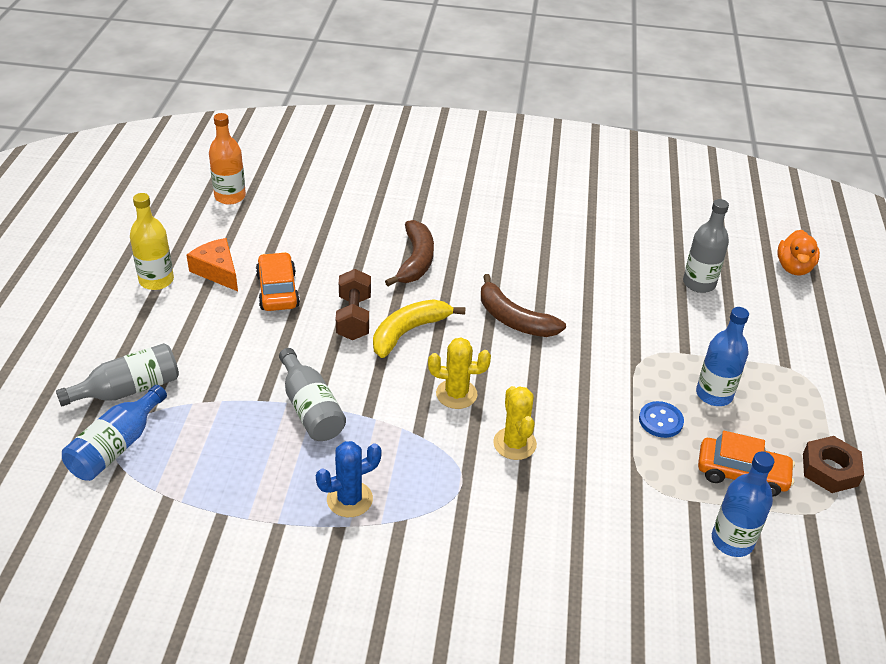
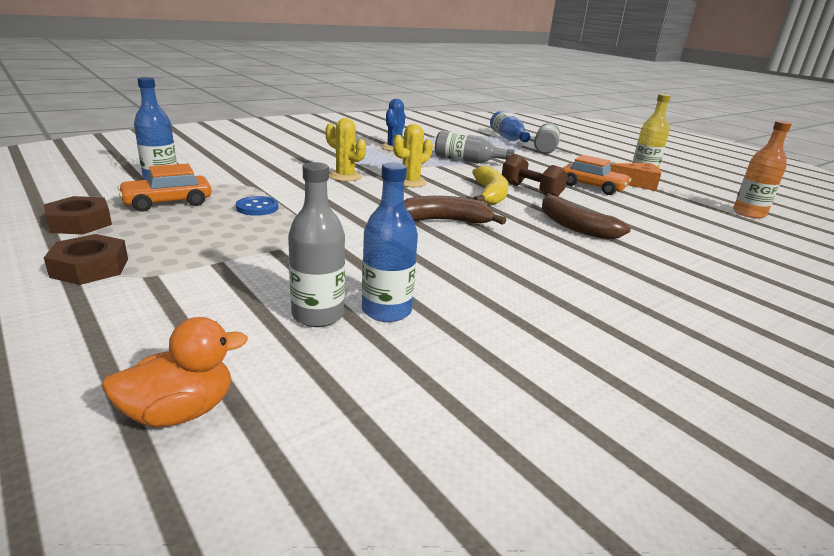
camera: 135 degrees right, 15 degrees down
blue bottle [696,307,749,406] -> blue bottle moved to [362,162,418,322]
orange duck [777,230,820,275] -> orange duck turned 90 degrees clockwise [101,317,248,427]
none -> brown nut [44,234,128,285]

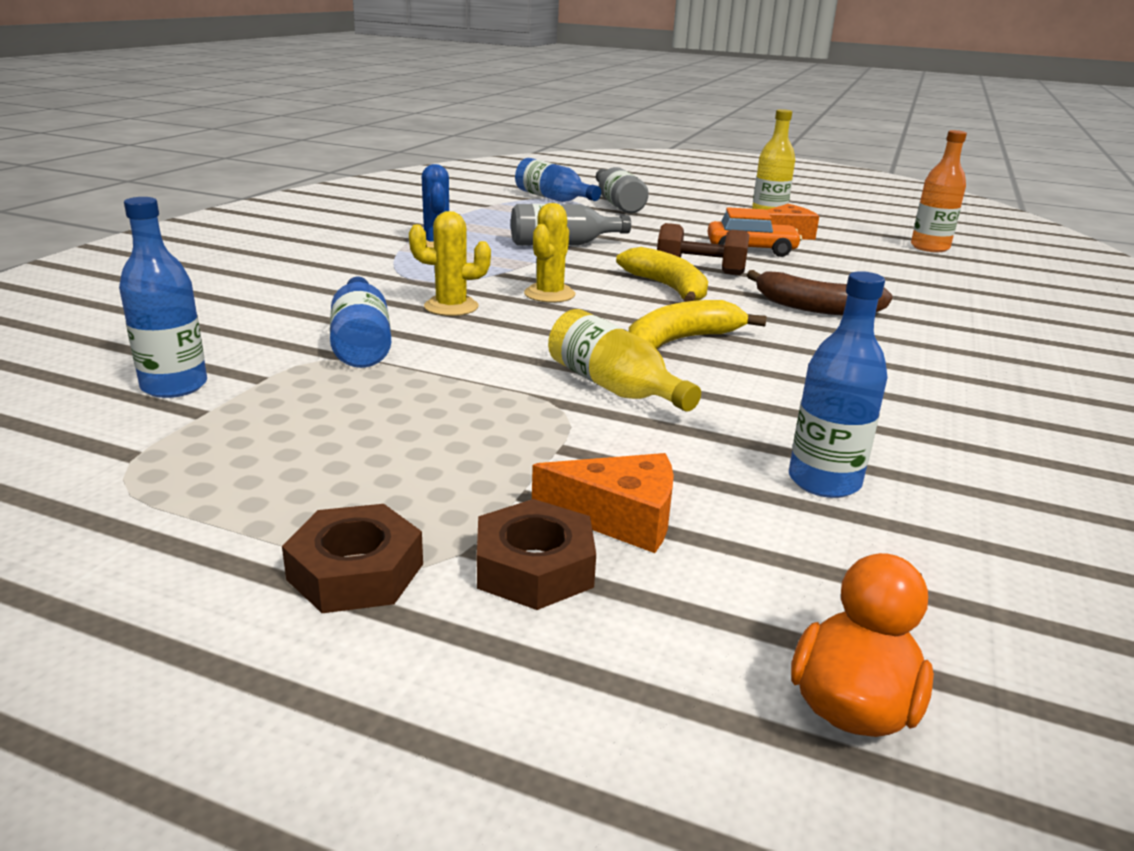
camera: 30 degrees left, 0 degrees up
brown nut [44,196,112,234] -> brown nut moved to [477,499,596,610]
orange car [118,164,212,212] -> none
blue button [236,196,278,216] -> none
grey bottle [288,162,345,327] -> none
brown banana [404,196,506,225] -> yellow banana [629,300,767,349]
none -> blue bottle [330,277,391,368]
none -> orange cheese [532,453,674,553]
none -> yellow bottle [548,309,701,411]

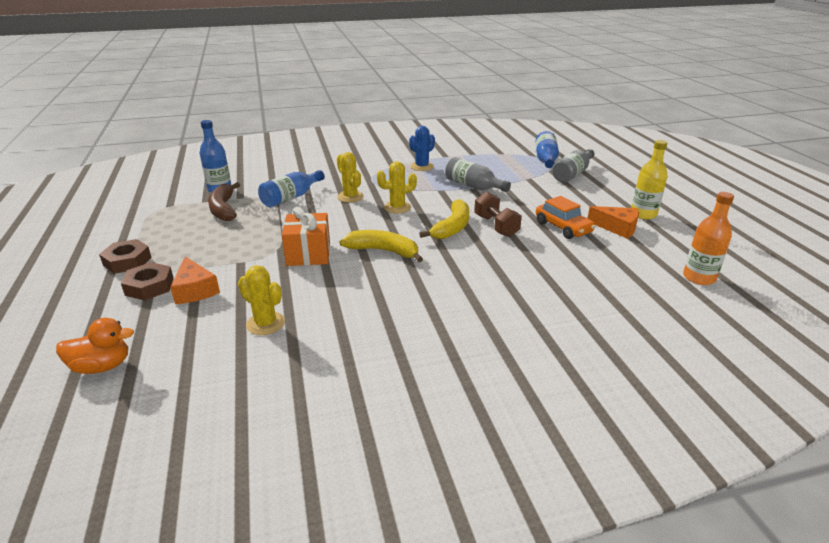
camera: 55 degrees right, 5 degrees up
yellow bottle [548,309,701,411] -> orange gift [282,207,330,266]
brown banana [747,270,893,316] -> brown banana moved to [208,182,240,221]
blue bottle [789,271,888,498] -> yellow cactus [238,265,285,335]

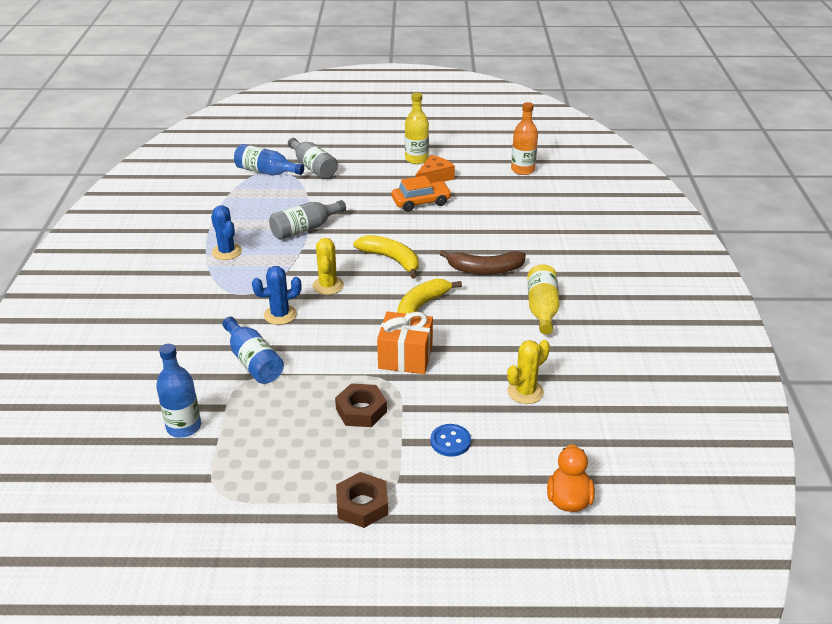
camera: 75 degrees left, 5 degrees up
brown nut [121,262,174,301] -> brown nut moved to [335,383,387,427]
orange cheese [170,256,220,304] -> blue button [431,424,471,457]
brown banana [208,182,240,221] -> brown banana moved to [439,250,526,275]
yellow cactus [337,152,364,202] -> blue cactus [252,266,301,325]
brown dumbbell [474,192,522,237] -> none
none -> yellow bottle [527,264,560,335]

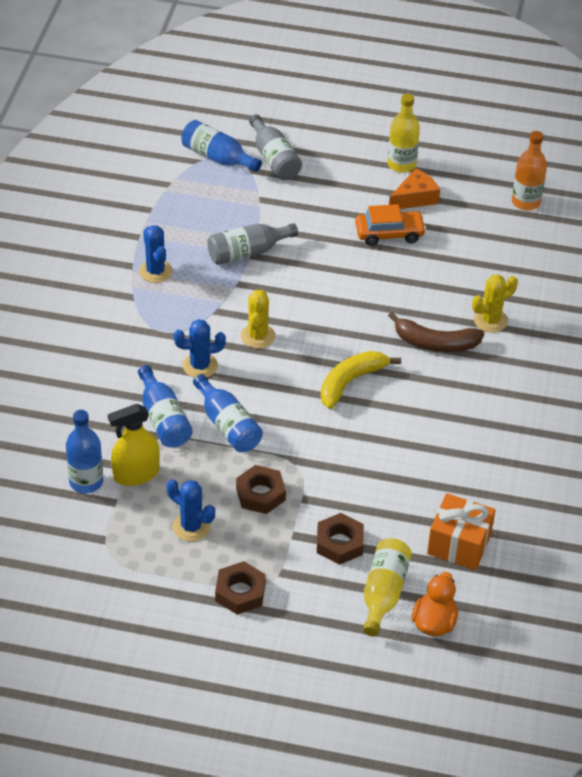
camera: 10 degrees right, 10 degrees up
yellow banana [353,235,419,279] -> none
orange gift [377,312,433,374] -> orange gift moved to [427,493,495,570]
blue button [431,424,471,457] -> brown nut [317,513,364,565]
yellow cactus [507,340,550,404] -> yellow cactus moved to [472,274,518,333]
yellow bottle [527,264,560,335] -> yellow bottle moved to [363,538,412,636]
none -> yellow spray bottle [108,404,160,486]
none -> blue cactus [167,479,215,542]
none -> blue bottle [193,374,263,452]

